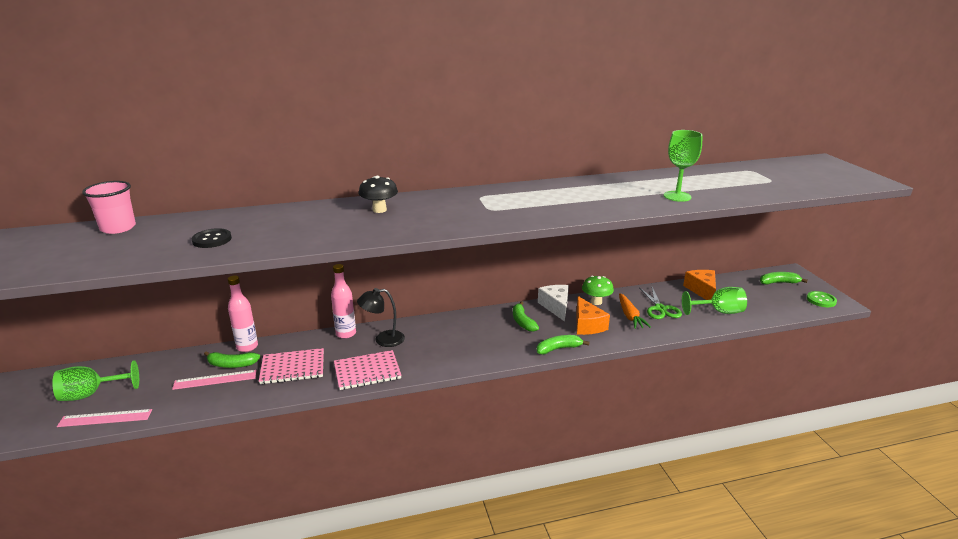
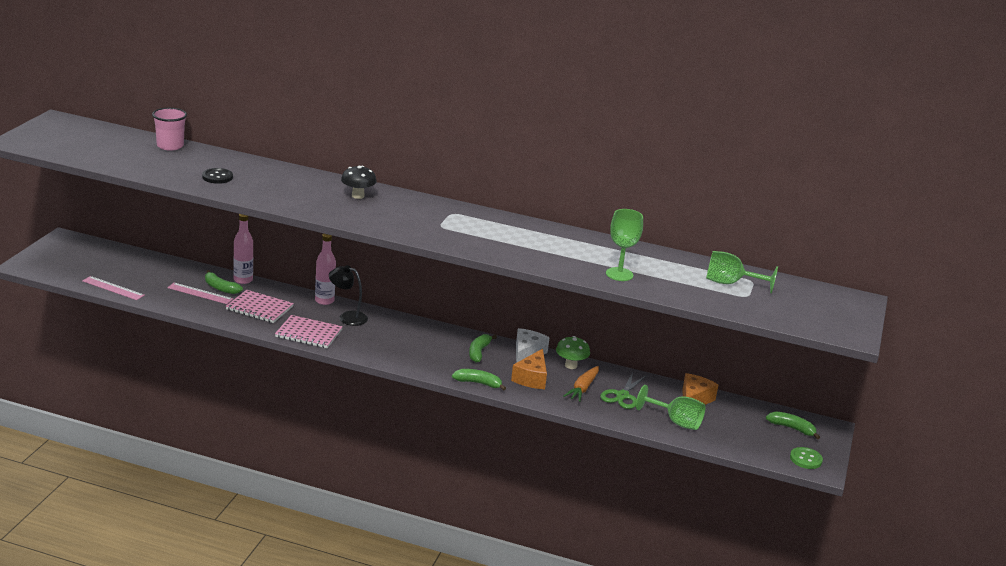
camera: 30 degrees right, 0 degrees up
green goblet [52,360,139,401] -> green goblet moved to [706,251,778,294]

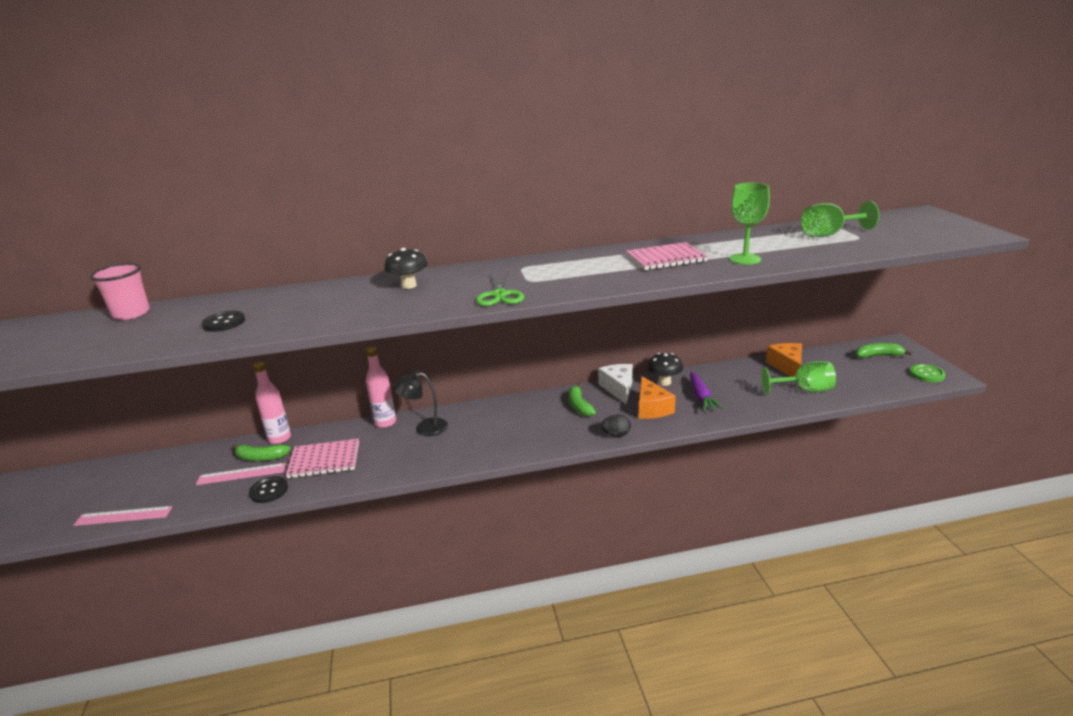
camera: 25 degrees left, 0 degrees up
pink notebook [275,315,343,348] -> pink notebook moved to [626,242,708,270]
green banana [452,369,506,390] -> black egg [601,415,631,437]
green mushroom [556,336,590,369] -> black mushroom [647,353,683,386]
orange carrot [563,366,599,402] -> purple carrot [690,372,723,411]
green scissors [600,372,647,409] -> green scissors moved to [476,271,524,306]
none -> black button [249,476,288,503]

